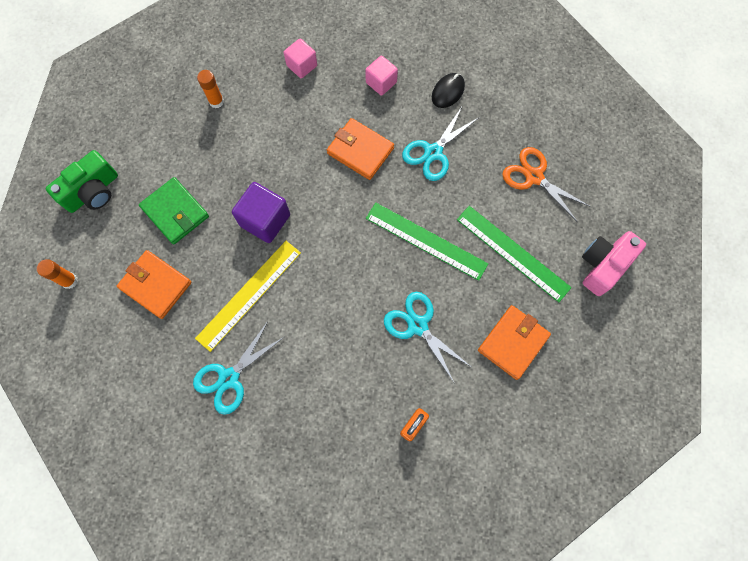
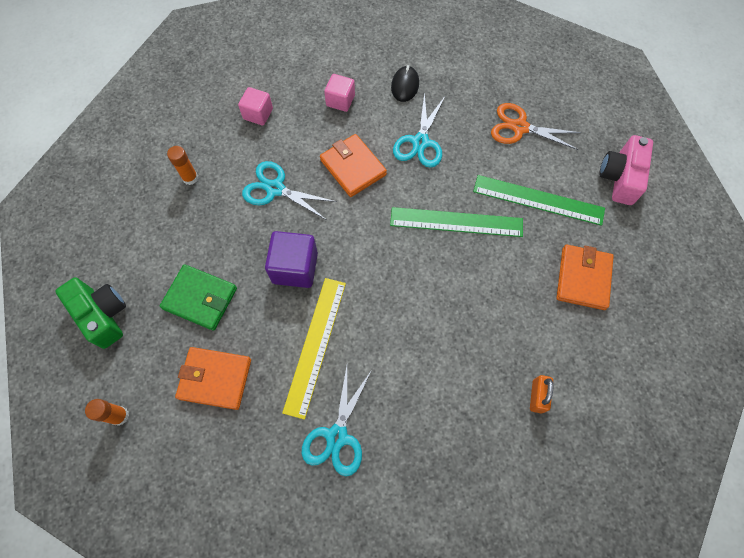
camera: 25 degrees left, 5 degrees down
green camera [46,150,118,213] -> green camera turned 60 degrees counterclockwise [55,277,126,349]
orange wallet [327,118,394,180] -> orange wallet turned 45 degrees clockwise [320,134,387,197]
turquoise scissors [384,292,471,382] -> turquoise scissors moved to [242,161,337,220]

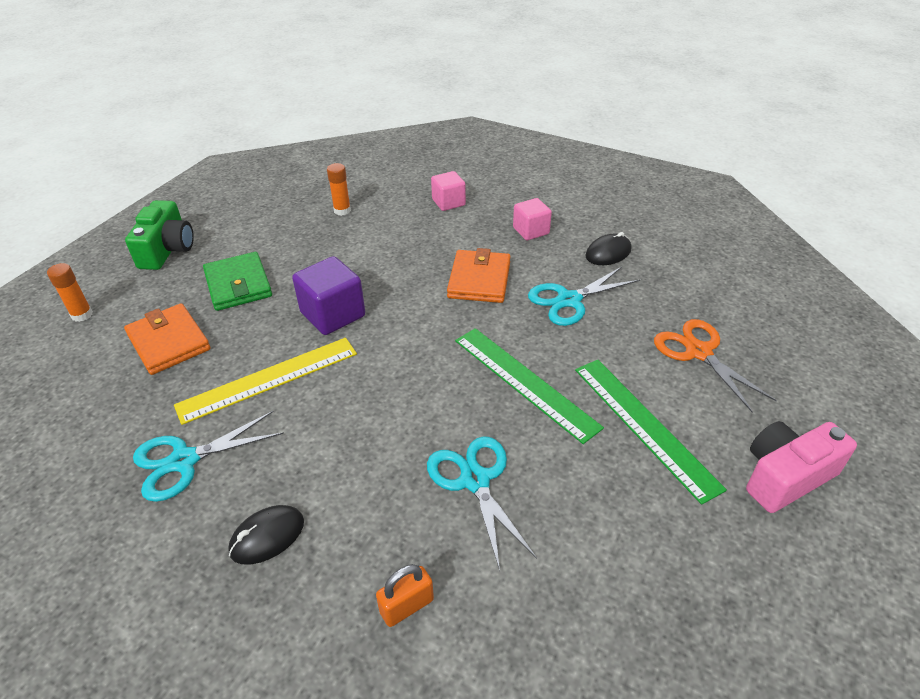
camera: 45 degrees right, 25 degrees down
turquoise scissors [242,161,337,220] -> turquoise scissors moved to [427,436,537,571]
orange wallet [557,245,614,310] -> none
none -> black mouse [228,505,304,565]

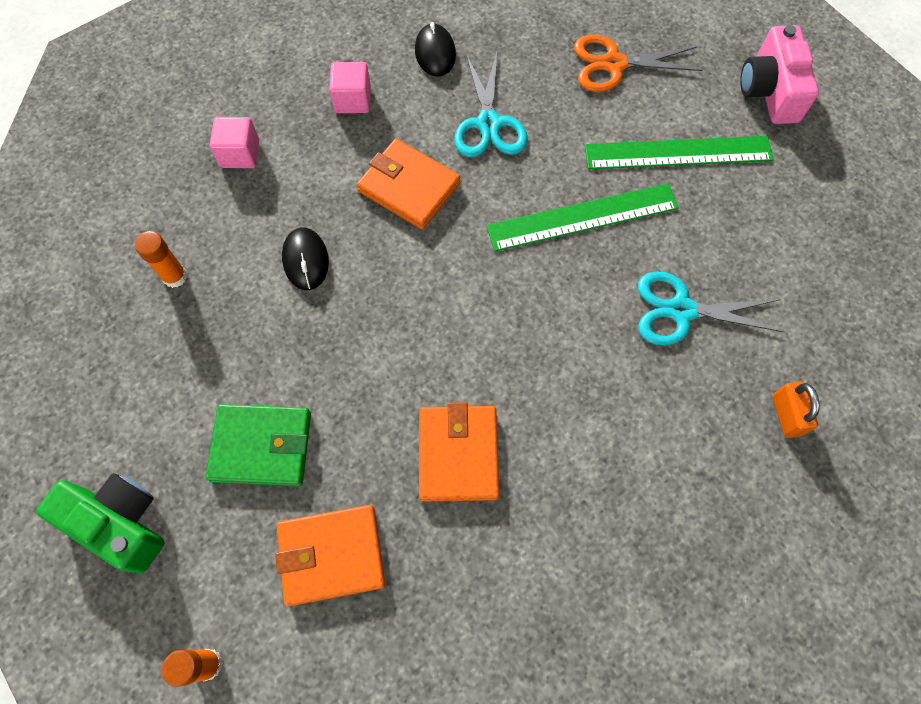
camera: 65 degrees left, 25 degrees up
turquoise scissors [133,411,284,502] -> none
yellow ruler [174,338,357,425] -> orange wallet [419,402,499,502]
black mouse [228,505,304,565] -> black mouse moved to [282,228,329,290]
purple cube [292,256,365,335] -> none

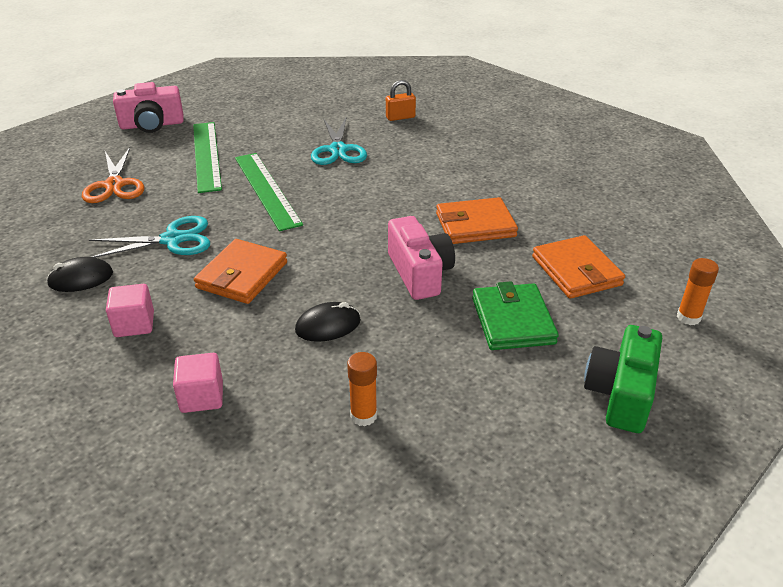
camera: 100 degrees left, 30 degrees down
none -> pink camera [388,216,455,300]

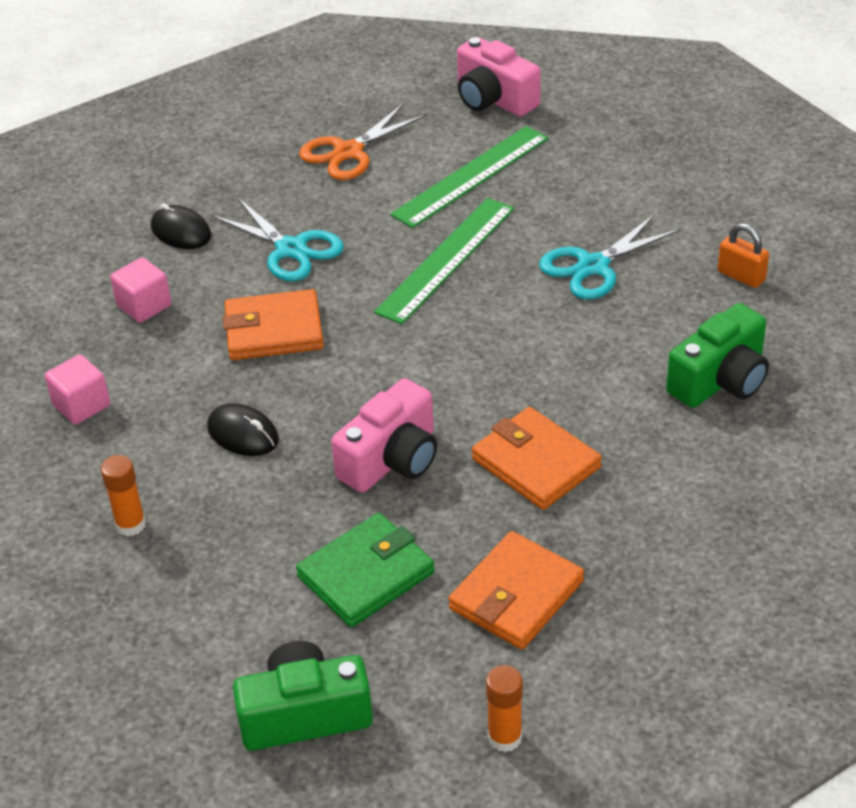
camera: 60 degrees right, 5 degrees up
none -> green camera [666,303,769,408]

